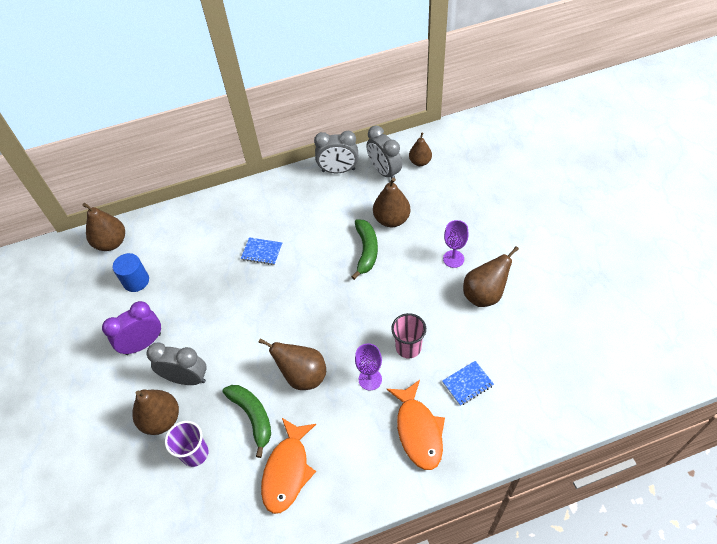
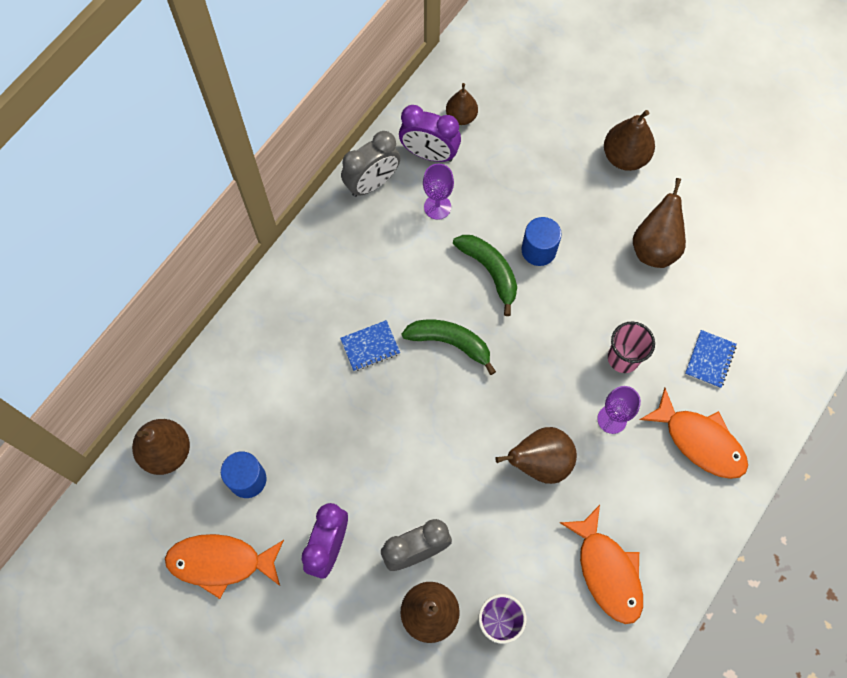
camera: 40 degrees left, 15 degrees up
green banana [222,385,271,458] -> green banana moved to [401,320,496,375]
grey clock [366,126,402,179] -> purple clock [399,105,461,162]
brown pear [373,178,410,227] -> brown pear moved to [604,110,655,171]
purple goblet [443,220,469,268] -> purple goblet moved to [423,164,454,220]
none -> orange fish [165,534,284,599]
none -> blue cylinder [521,217,562,266]

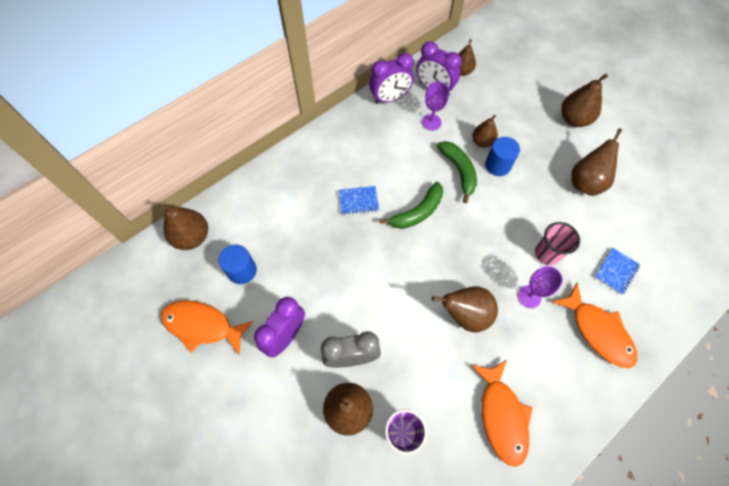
camera: 15 degrees right, 5 degrees down
grey clock [341,131,400,197] -> purple clock [369,53,414,104]
green banana [401,320,496,375] -> green banana turned 105 degrees clockwise [380,182,443,229]
none -> brown pear [472,115,498,148]

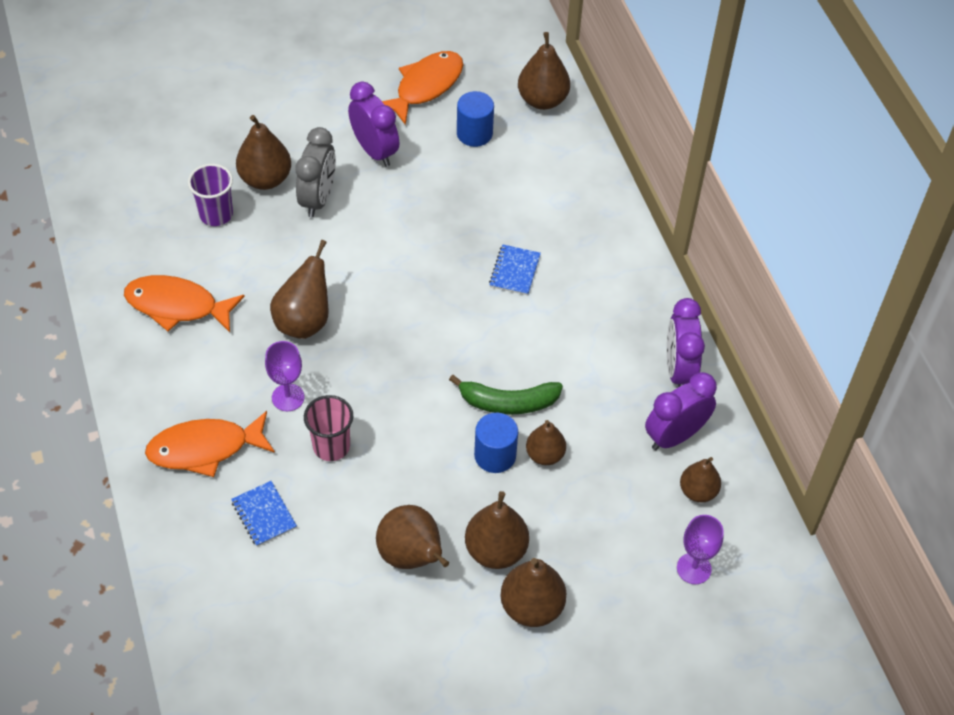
camera: 110 degrees right, 10 degrees down
green banana [380,182,443,229] -> none
purple goblet [422,81,449,130] -> purple goblet moved to [677,515,724,584]
none -> brown pear [465,491,529,569]

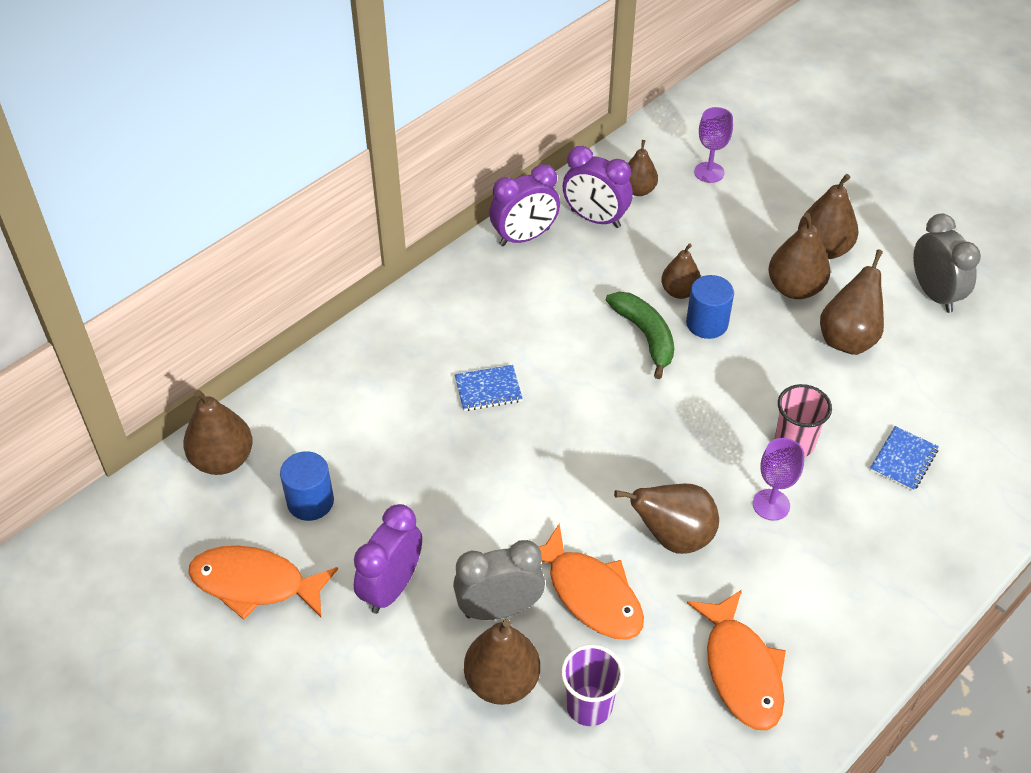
camera: 115 degrees left, 5 degrees down
orange fish [145,411,275,477] -> orange fish moved to [539,523,644,640]
none -> grey clock [913,214,981,313]

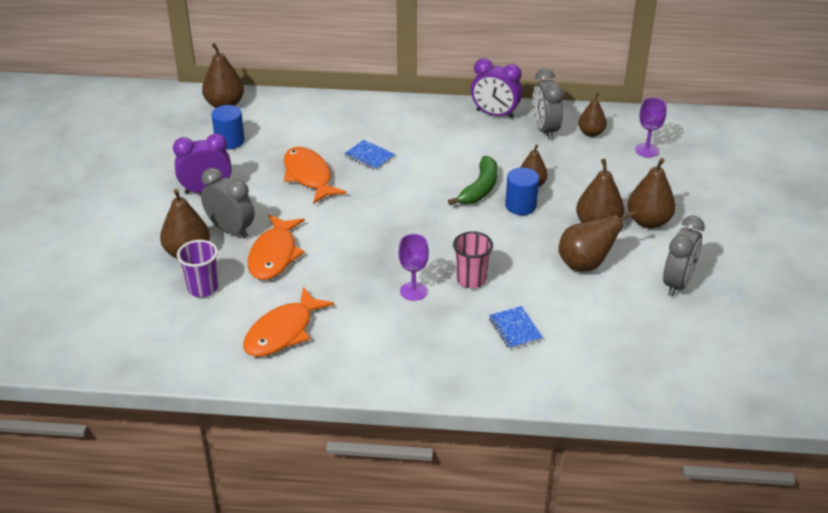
camera: 50 degrees right, 10 degrees down
orange fish [188,546,338,620] -> orange fish moved to [284,147,346,204]
purple clock [563,146,633,228] -> grey clock [532,68,564,140]
brown pear [614,484,719,554] -> none
blue notebook [870,426,939,491] -> blue notebook turned 75 degrees clockwise [489,306,543,349]

